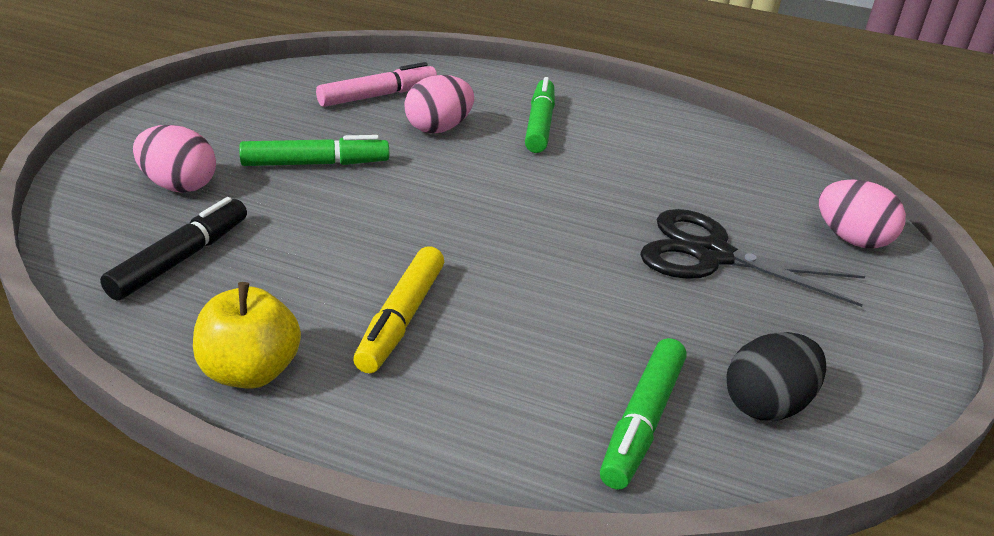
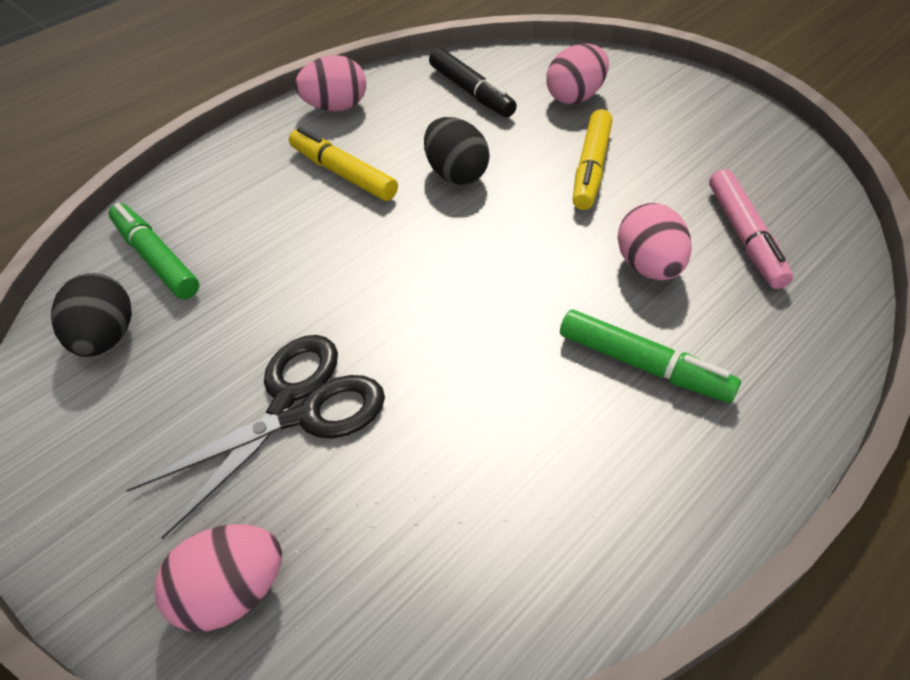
camera: 120 degrees right, 15 degrees up
yellow apple [193,282,301,389] -> pink egg [295,55,366,111]
green marker [239,135,389,166] -> yellow marker [573,109,612,210]
none -> black egg [424,117,490,185]

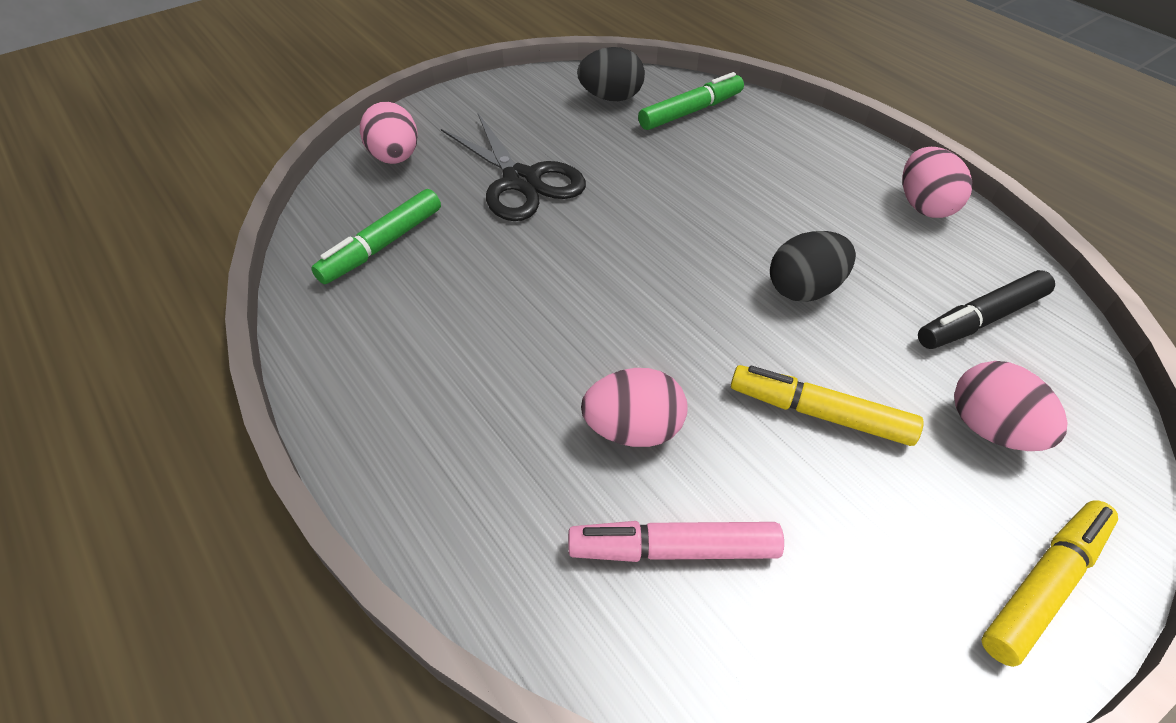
camera: 95 degrees right, 0 degrees up
yellow marker [289,127,398,201] -> yellow marker moved to [981,500,1118,667]
green marker [560,310,741,403] -> green marker moved to [311,189,441,284]

